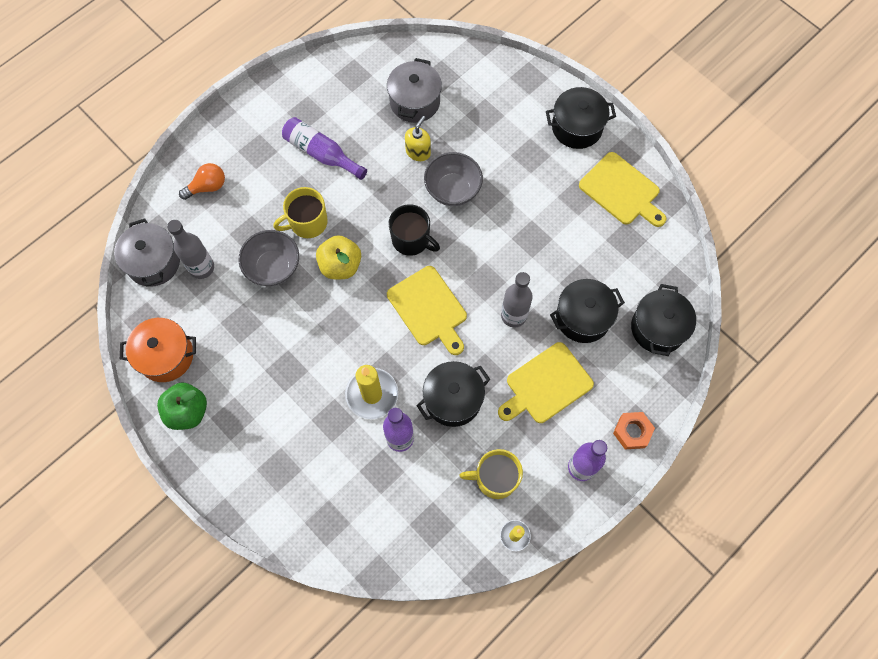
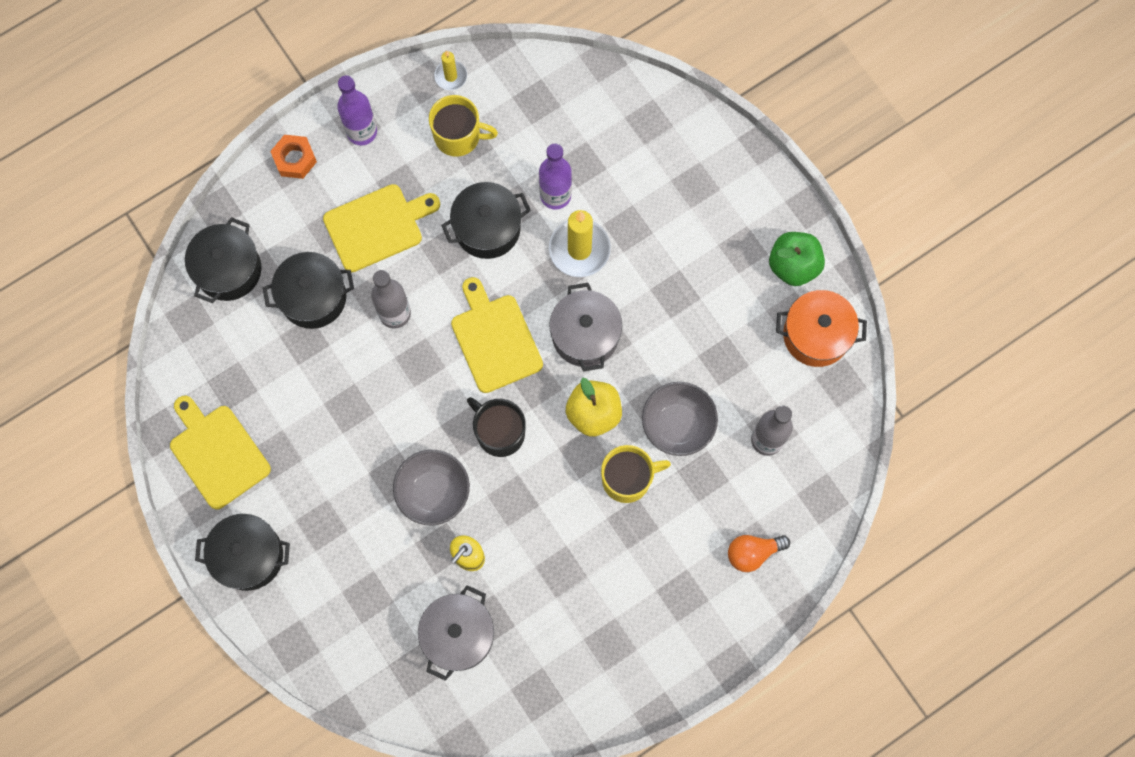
camera: 170 degrees left, 5 degrees up
grey pot [114,218,180,287] -> grey pot moved to [549,283,622,371]
purple bottle [282,117,367,180] -> none

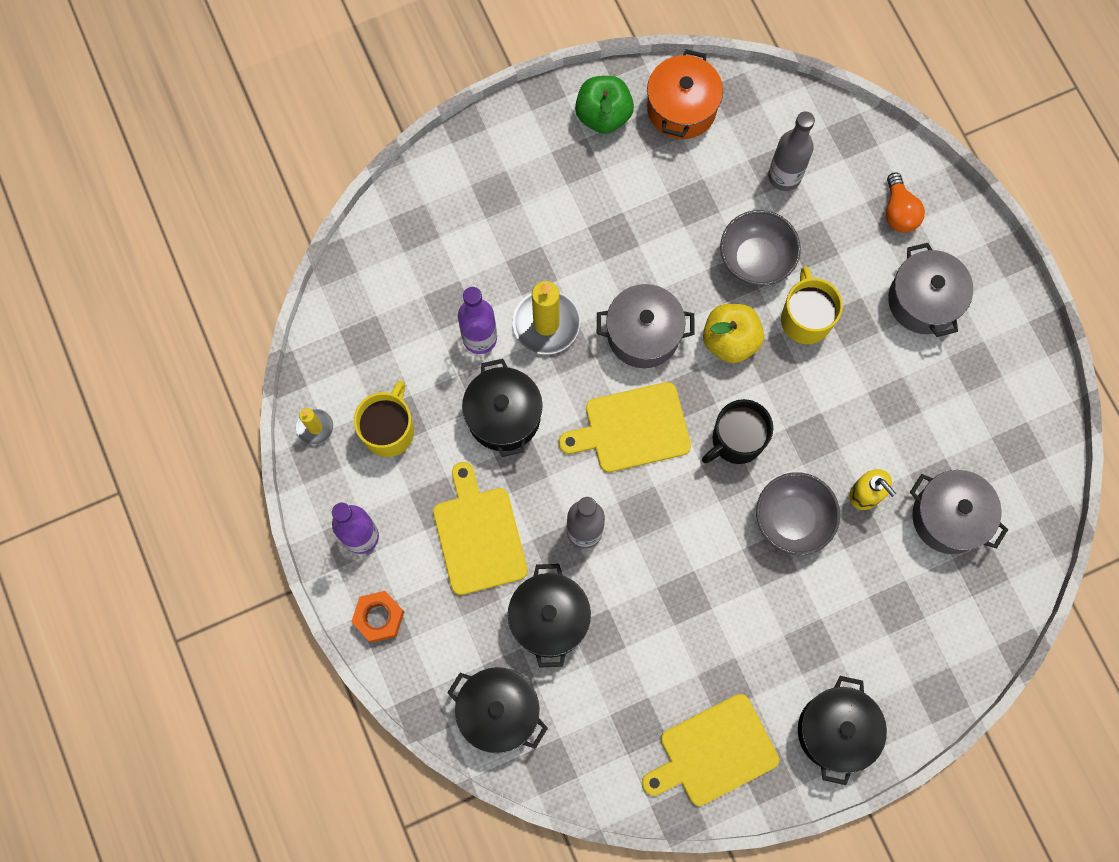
camera: 80 degrees left, 0 degrees up
none -> grey pot [888,243,973,337]

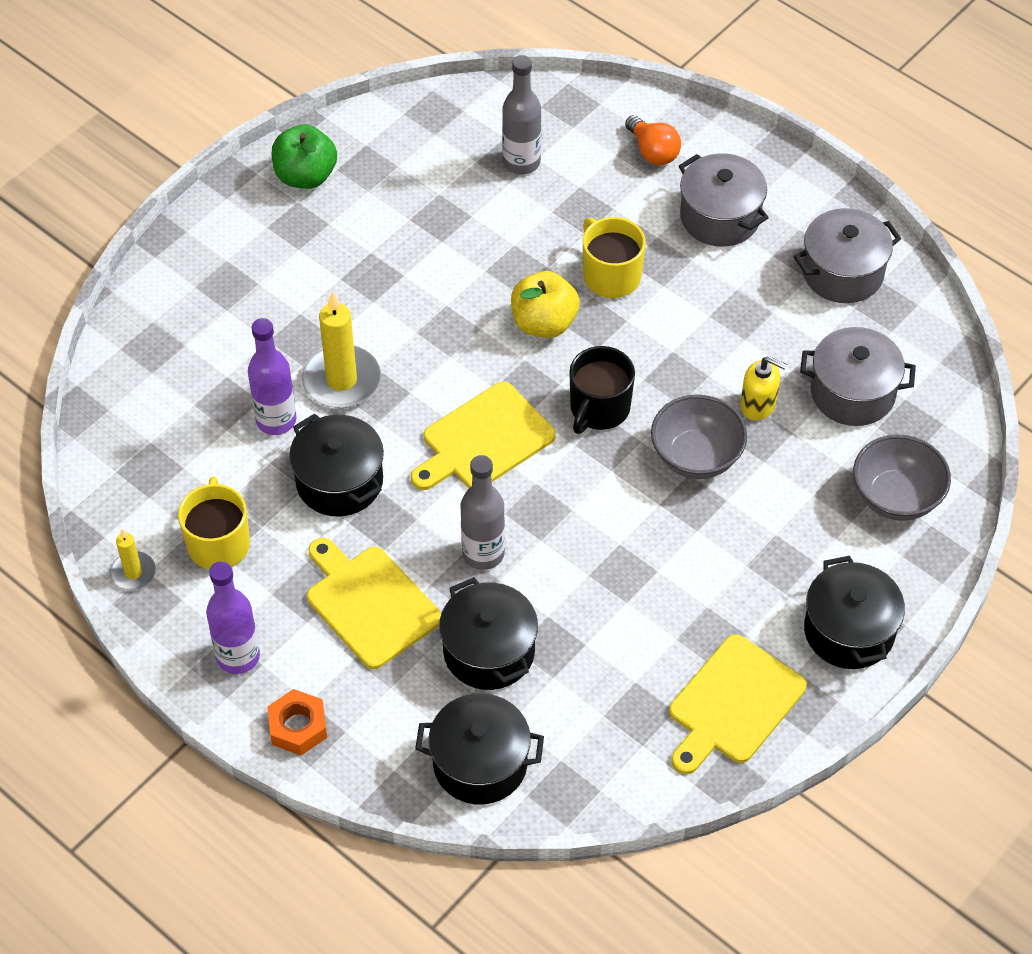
camera: 25 degrees left, 20 degrees down
grey pot [597,284,695,368] -> grey pot moved to [794,208,901,303]
orange pot [647,49,723,139] -> none
grey bowl [720,210,801,286] -> grey bowl moved to [853,434,951,521]

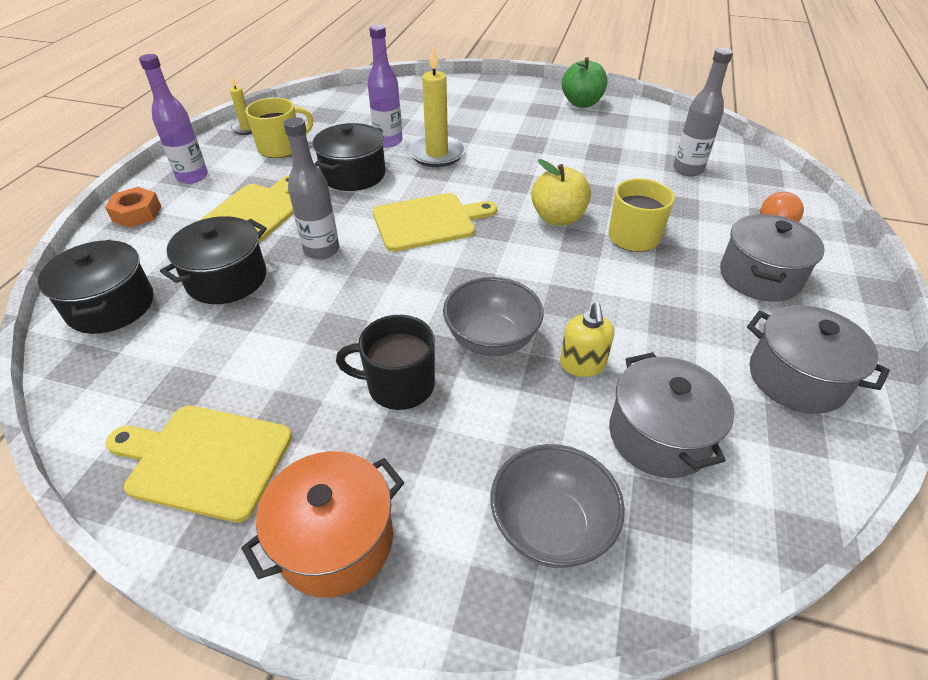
camera: 65 degrees right, 10 degrees down
yellow cutting board [411,382,556,490] -> yellow cutting board turned 135 degrees clockwise [373,193,497,252]
black mug [569,346,635,434] -> black mug moved to [336,315,435,410]
black pot [804,556,905,669] -> orange pot [241,451,404,598]

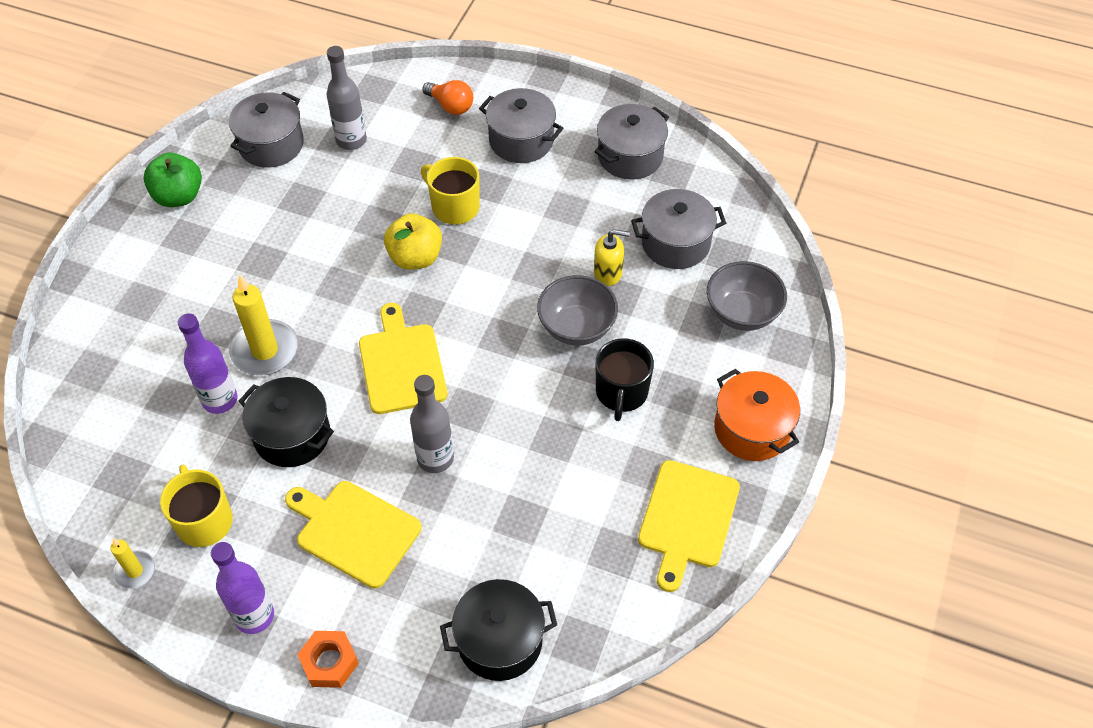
camera: 85 degrees left, 10 degrees up
black pot [160,216,267,304] -> none
none -> grey pot [229,92,304,168]

